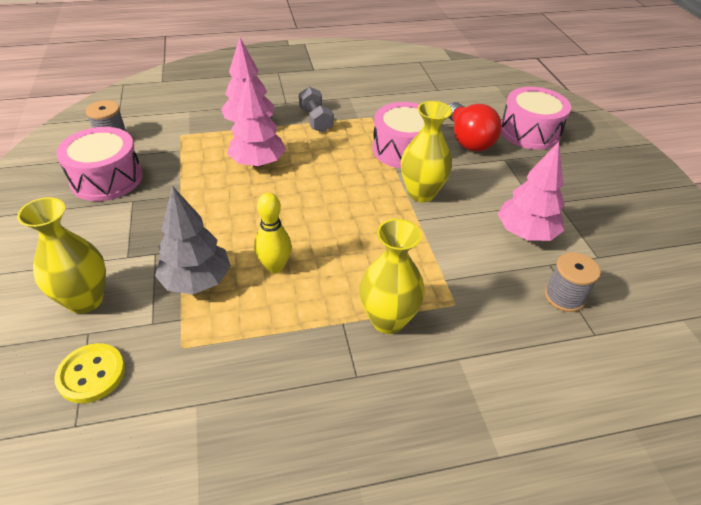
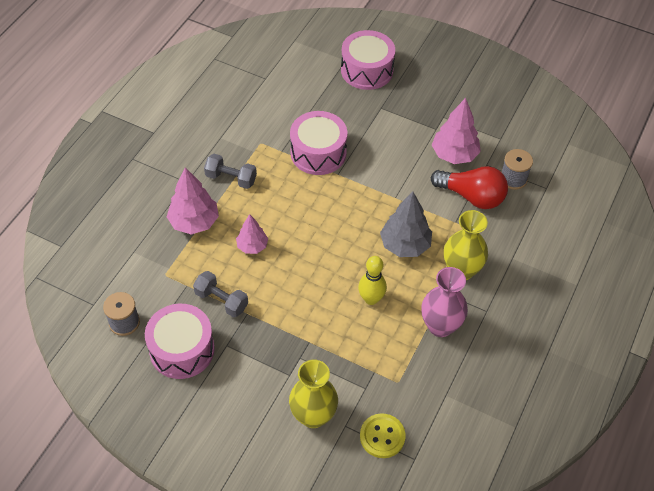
camera: 50 degrees left, 10 degrees up
grey tree [155,186,231,294] -> grey tree moved to [380,192,432,257]
pink tree [227,73,286,167] -> pink tree [236,214,268,254], size x0.62
yellow vase [401,101,452,203] -> none
red light bulb [448,102,502,151] -> red light bulb moved to [431,166,508,209]
none -> grey dumbbell [193,271,248,317]
none -> pink vase [421,267,468,337]

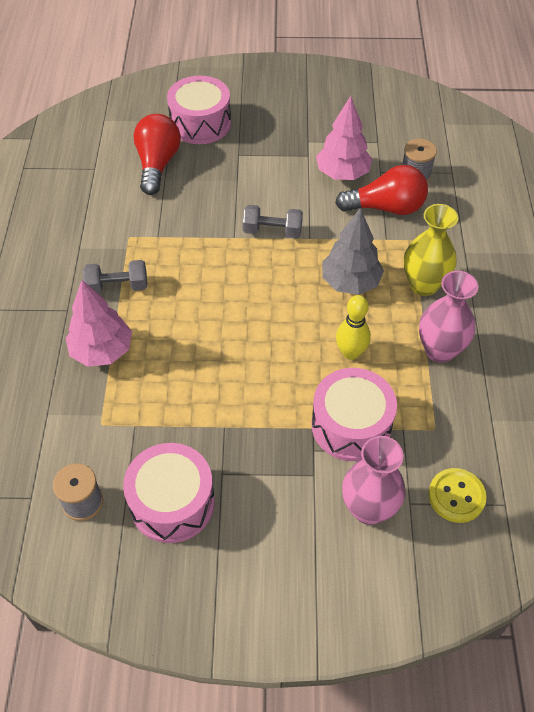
camera: 25 degrees left, 0 degrees up
grey dumbbell [193,271,248,317] -> grey dumbbell moved to [242,205,303,238]
pink tree [236,214,268,254] -> none
yellow vase [289,360,338,428] -> pink vase [342,436,406,525]
pink drum [290,111,347,175] -> pink drum moved to [312,368,397,461]
none -> red light bulb [133,114,181,195]

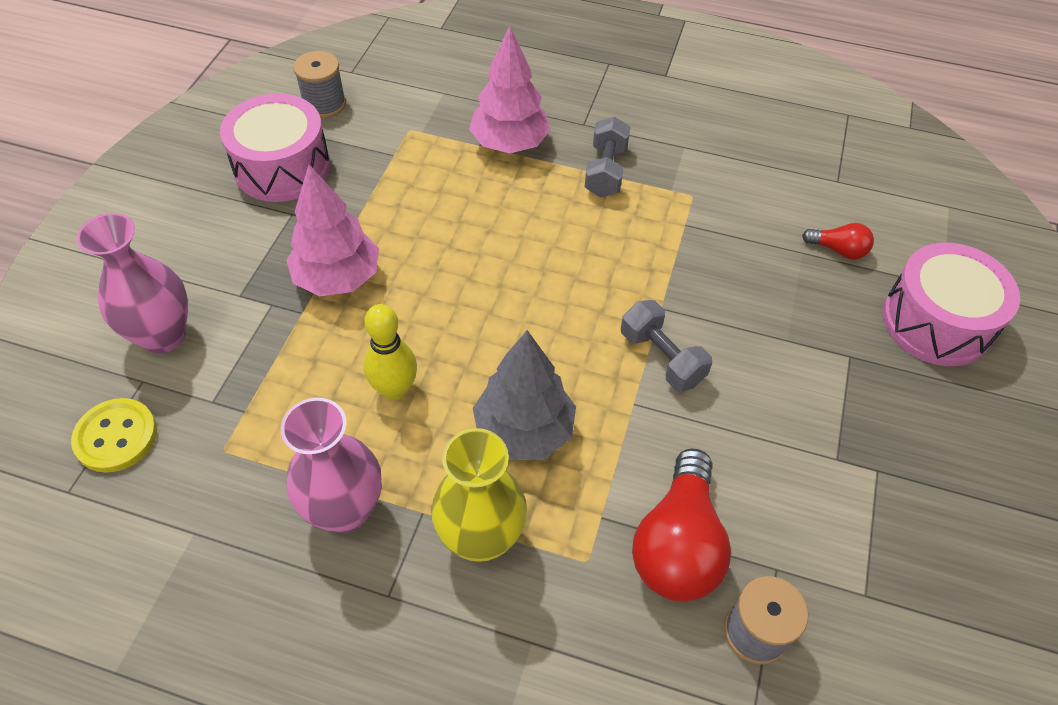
camera: 105 degrees right, 0 degrees up
red light bulb [133,114,181,195] -> red light bulb [802,223,874,259], size x0.49
grey dumbbell [242,205,303,238] -> grey dumbbell turned 60 degrees counterclockwise [621,300,712,392]
pink drum [312,368,397,461] -> none
pink tree [316,96,372,180] -> pink tree moved to [286,165,379,296]

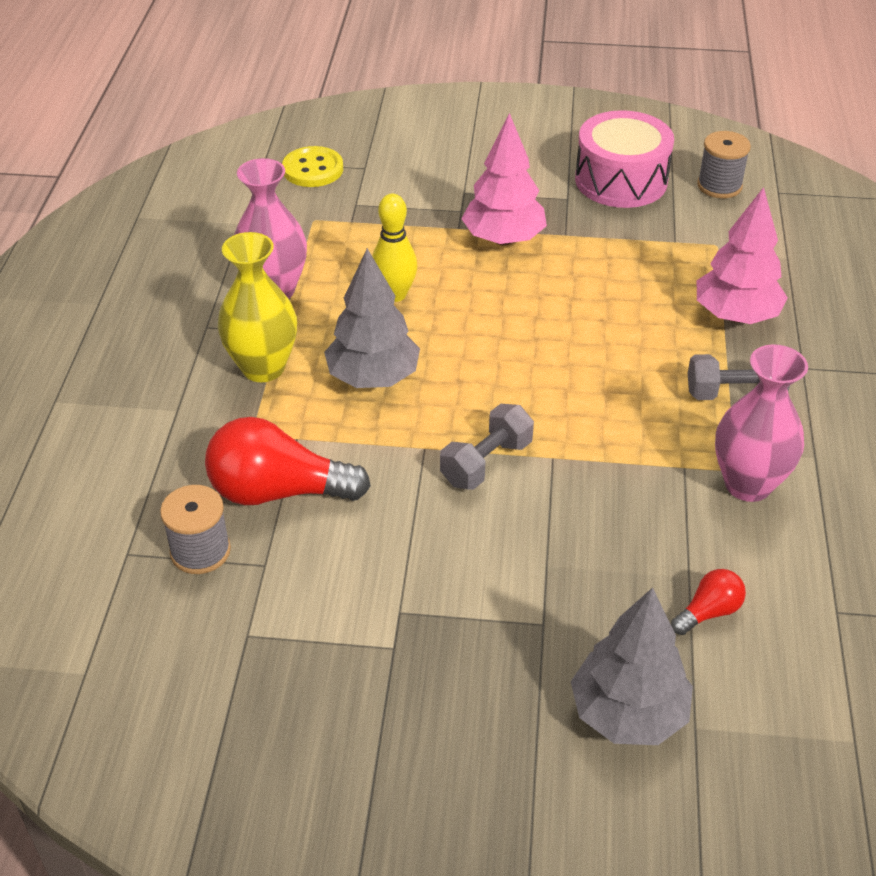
camera: 80 degrees right, 10 degrees down
pink vase [76,213,188,353] -> pink vase moved to [715,344,808,502]
red light bulb [802,223,874,259] -> red light bulb turned 135 degrees counterclockwise [671,569,746,635]
pink drum [882,243,1020,366] -> grey tree [571,587,693,745]

